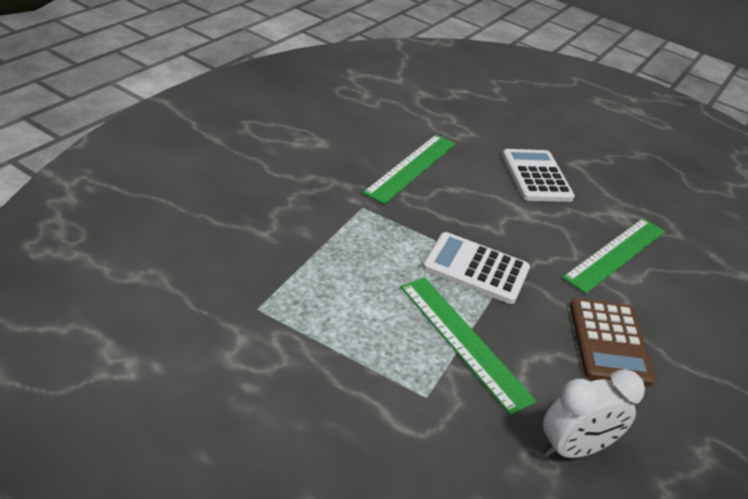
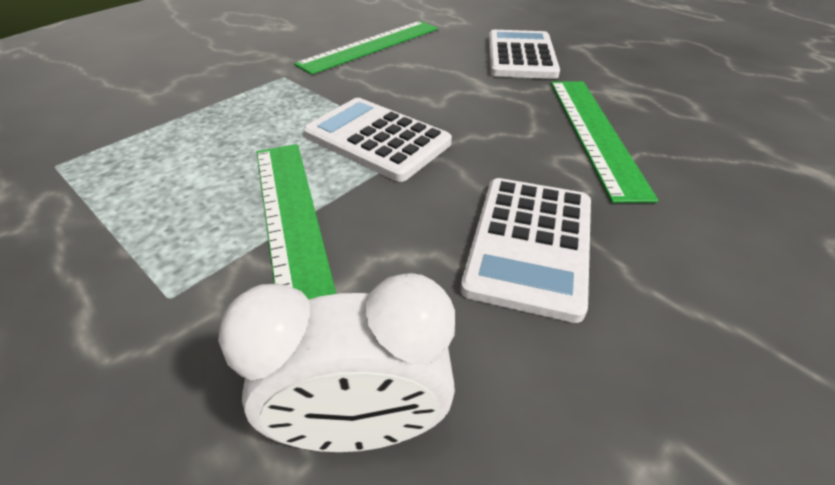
camera: 20 degrees right, 5 degrees up
green ruler [562,218,665,294] -> green ruler turned 60 degrees counterclockwise [551,81,658,203]
brown calculator [570,298,656,387] -> white calculator [460,178,591,323]

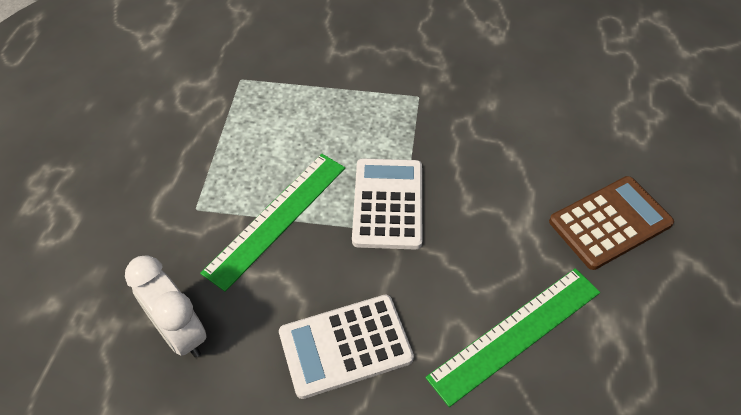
camera: 55 degrees right, 10 degrees up
green ruler [294,21,438,75] -> none
white calculator [489,30,560,79] -> brown calculator [549,176,674,270]

